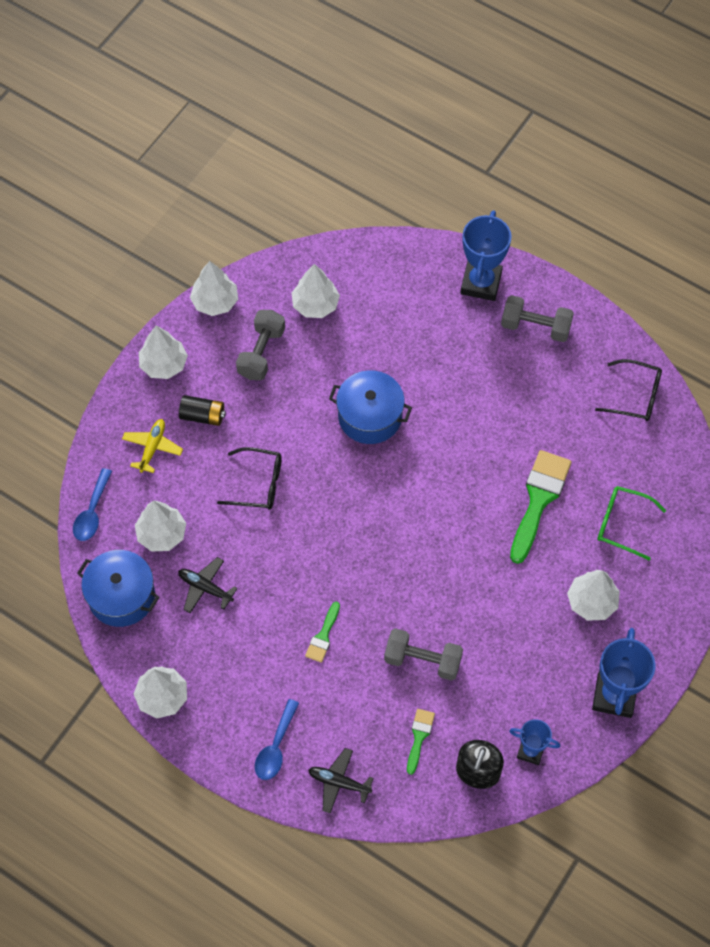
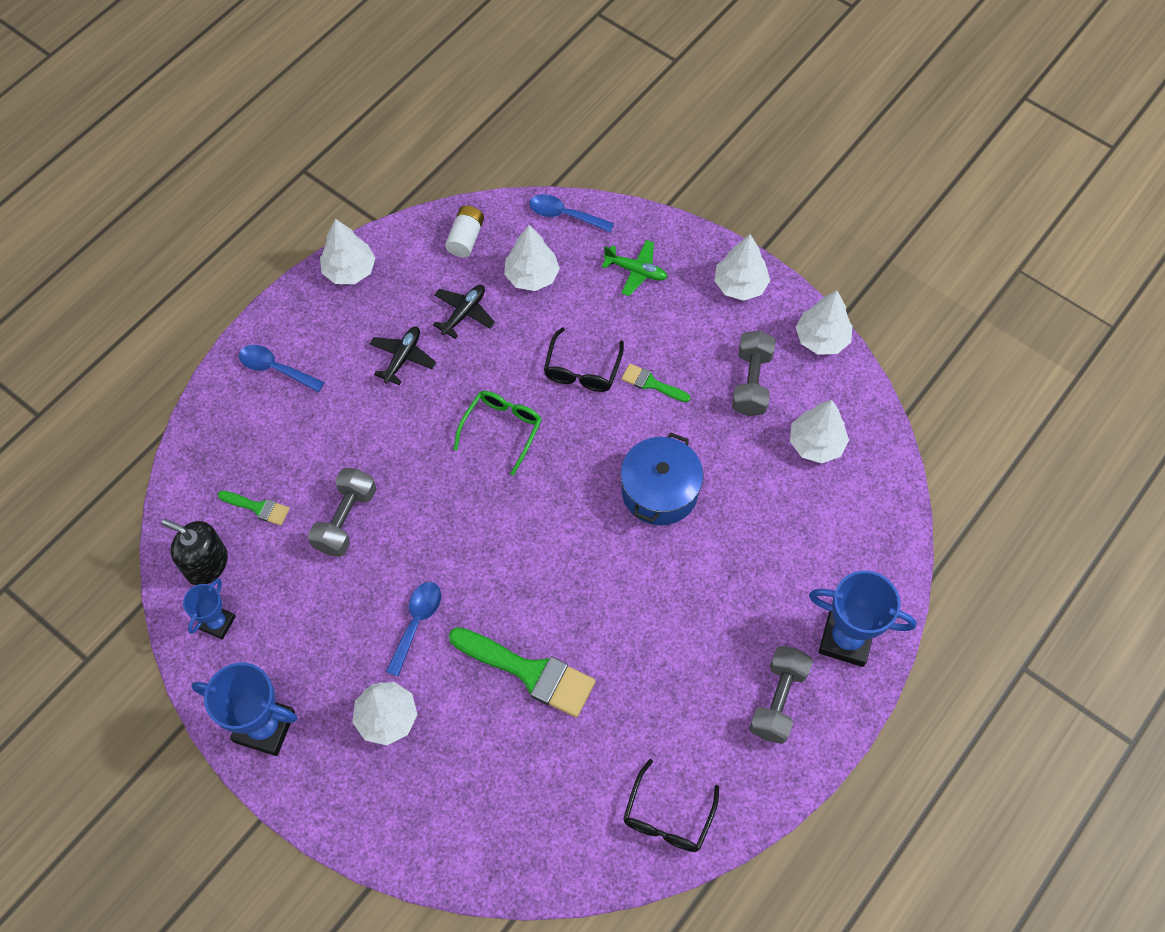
camera: 95 degrees right, 0 degrees up
blue pot [77,550,160,627] -> white battery [445,206,484,257]
yellow plane [122,419,183,473] -> green plane [602,240,667,296]
black battery [179,395,226,426] -> none
grey dumbbell [236,310,285,380] -> grey dumbbell turned 75 degrees clockwise [732,330,776,416]
green brush [305,602,340,663] -> green brush moved to [621,364,690,402]
black plane [308,748,374,814] -> black plane moved to [370,327,436,385]
green glasses [597,486,666,560] -> green glasses moved to [453,391,542,476]
none -> blue spoon [386,582,441,676]

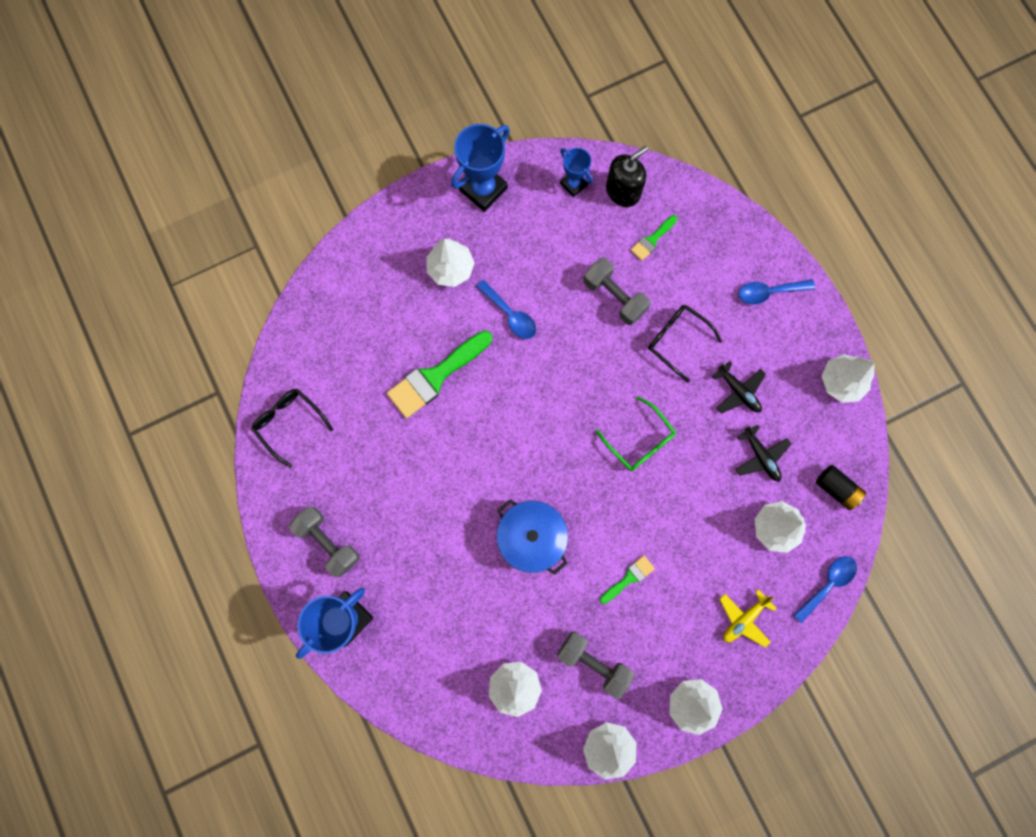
camera: 115 degrees right, 15 degrees up
blue spoon [239,345,325,392] -> blue spoon turned 150 degrees counterclockwise [739,280,815,304]
white battery [445,206,484,257] -> black battery [816,465,866,510]
black glasses [544,327,624,392] -> black glasses moved to [648,305,722,382]
green plane [602,240,667,296] -> yellow plane [719,589,777,648]

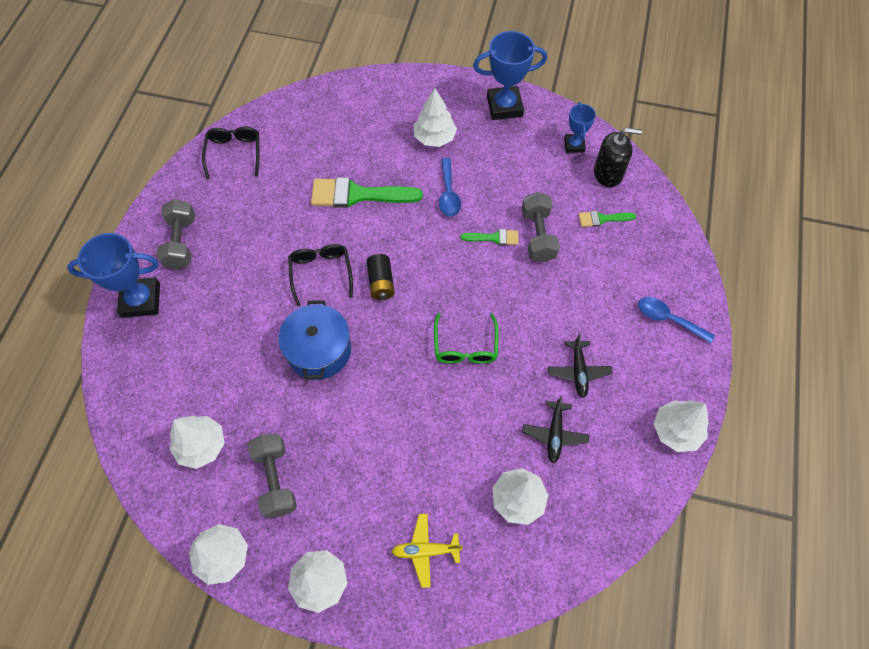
camera: 40 degrees right, 15 degrees down
green brush [600,555,655,604] -> green brush moved to [461,229,519,245]
black glasses [648,305,722,382] -> black glasses moved to [288,244,353,307]
blue spoon [793,556,857,623] -> none
black battery [816,465,866,510] -> black battery moved to [366,254,395,300]

